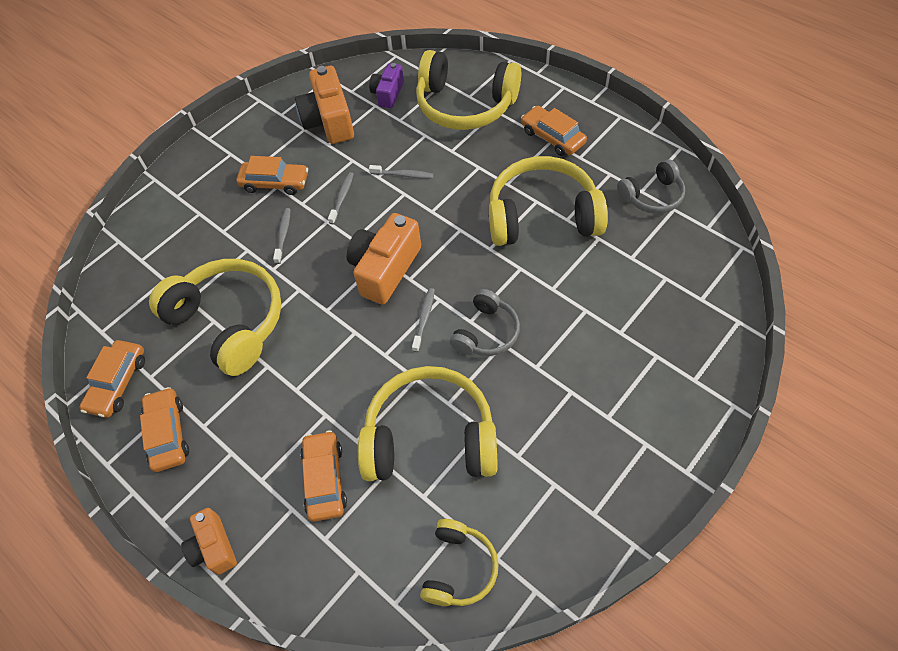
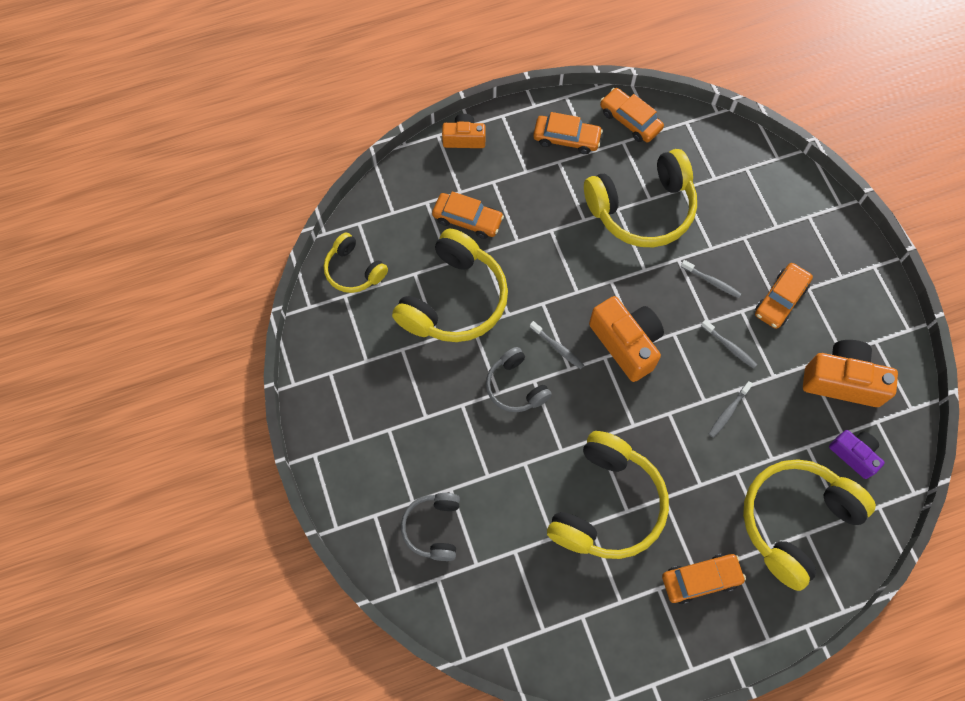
camera: 115 degrees right, 10 degrees up
grey headphones [617,159,685,214] -> grey headphones moved to [401,493,460,561]

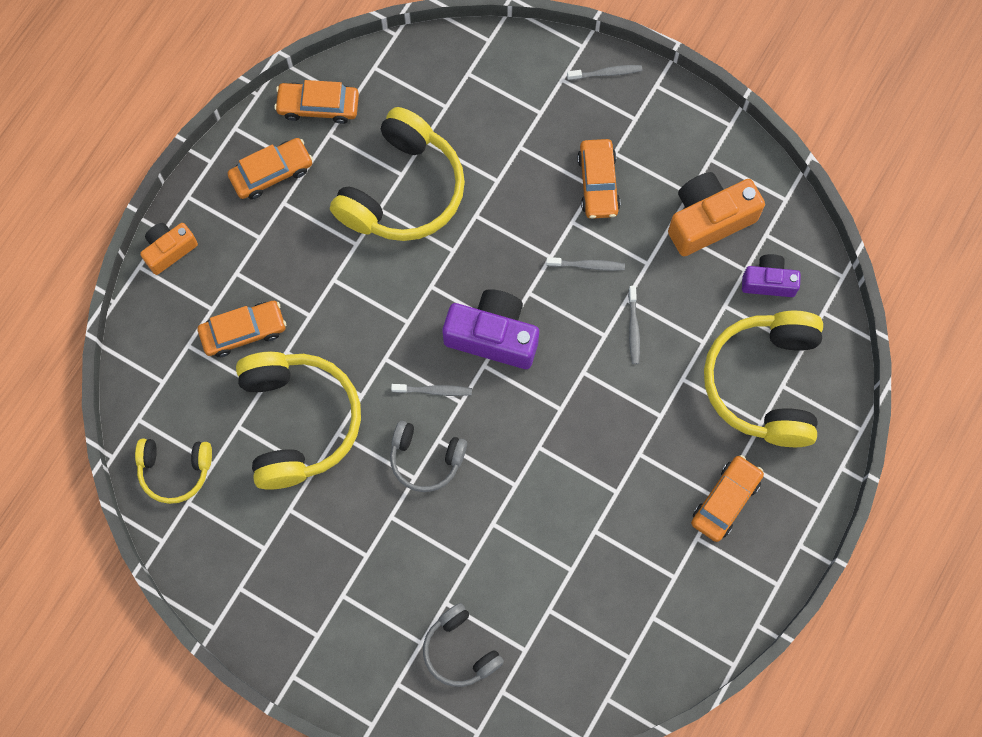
camera: 40 degrees left, 5 degrees up
yellow headphones [547,431,669,559] -> none
orange camera [589,296,664,382] -> purple camera [443,289,539,369]
grey toothbrush [681,260,741,298] -> grey toothbrush moved to [567,65,642,80]

